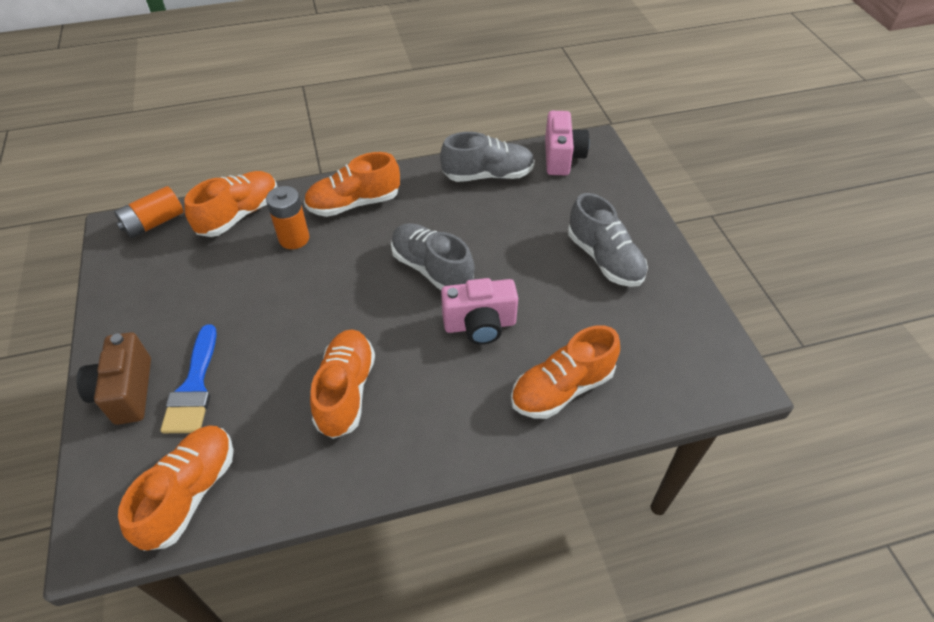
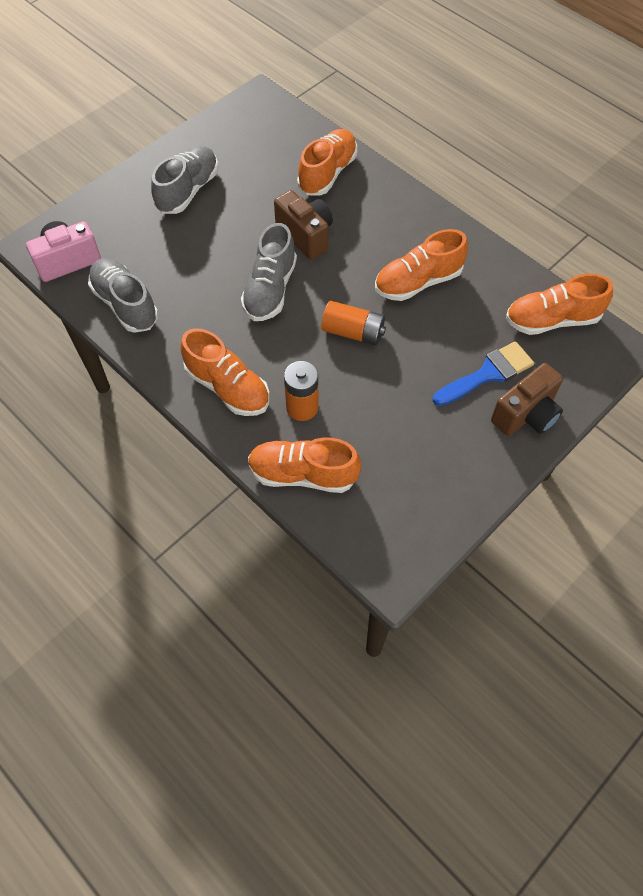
camera: 120 degrees left, 10 degrees up
orange battery [114,186,184,238] -> orange battery moved to [321,301,386,345]
pink camera [441,278,518,345] -> brown camera [274,190,333,260]
orange shoe [511,325,620,419] -> orange shoe turned 90 degrees counterclockwise [297,129,357,196]

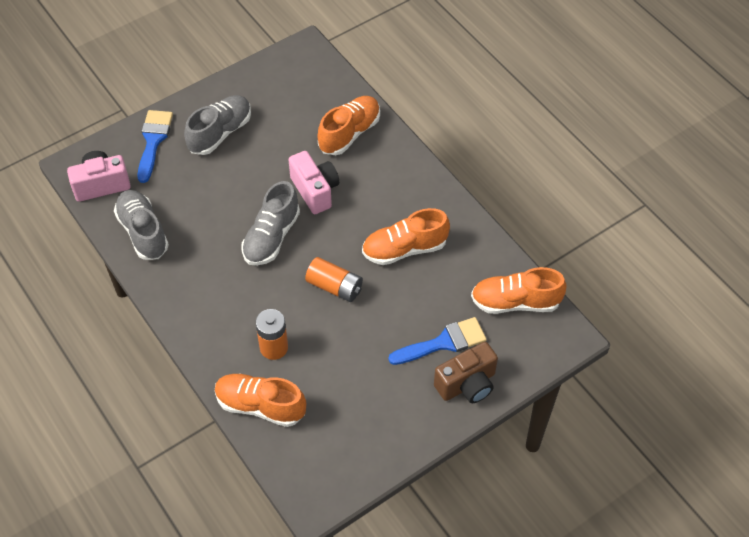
camera: 10 degrees right, 5 degrees down
orange shoe [180,328,270,416] -> none
brown camera [274,190,333,260] -> pink camera [288,151,339,214]
none -> blue brush [138,110,173,183]

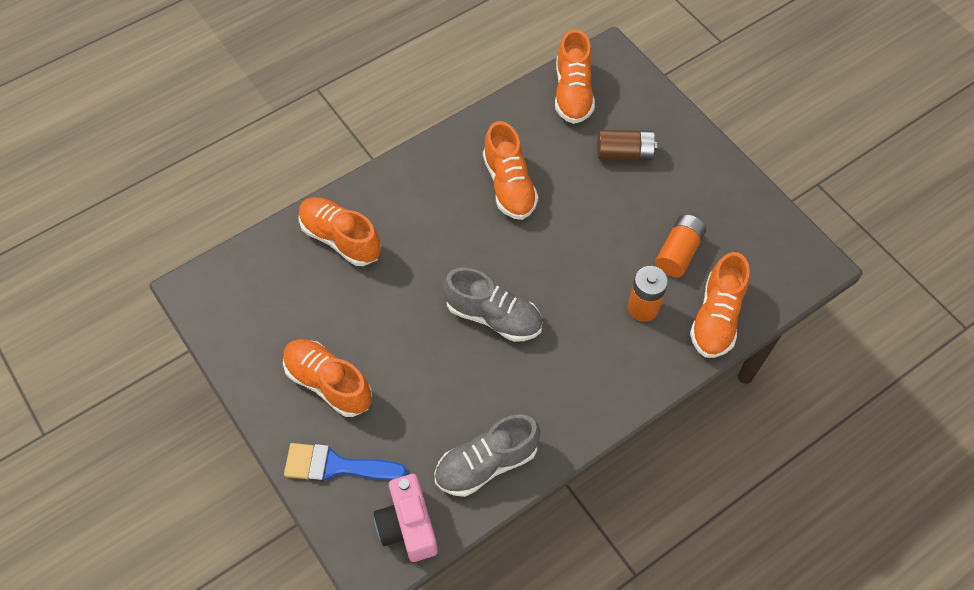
camera: 90 degrees left, 5 degrees up
grey shoe [184,95,251,155] -> orange shoe [283,339,372,417]
pink camera [288,151,339,214] -> none
orange battery [305,257,363,302] -> orange battery moved to [655,215,706,277]
blue brush [388,317,487,365] -> brown battery [597,130,657,160]
brown camera [434,342,498,403] -> none

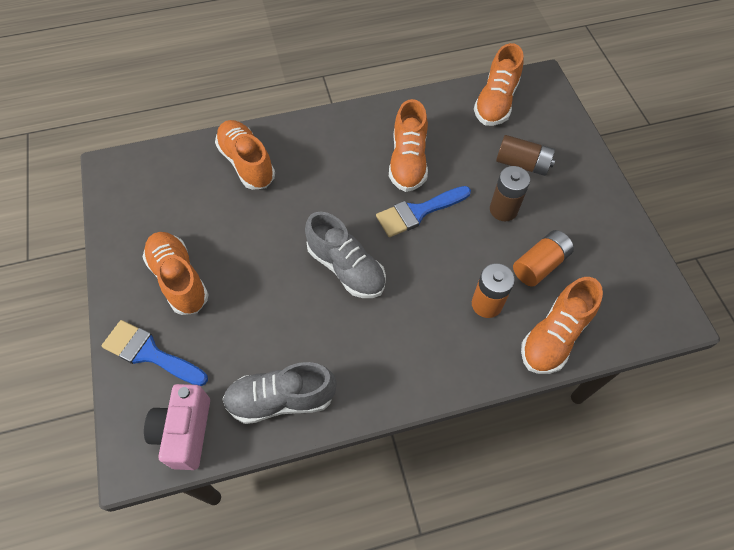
camera: 20 degrees right, 0 degrees up
none -> blue brush [376,186,471,237]
none -> brown battery [490,166,530,221]

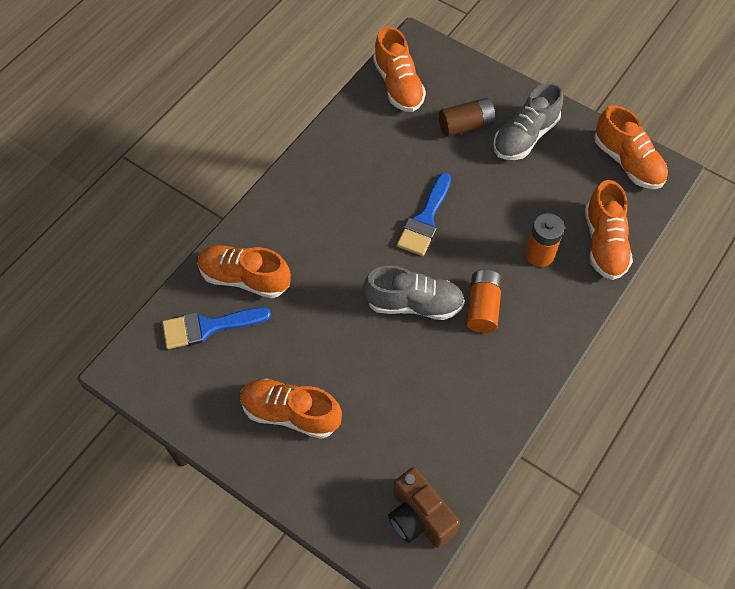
camera: 40 degrees left, 0 degrees up
blue brush [102,320,208,386] -> blue brush moved to [162,307,271,349]
pink camera [144,384,210,470] -> brown camera [388,467,460,548]
grey shoe [222,362,337,424] -> grey shoe moved to [493,82,563,160]
orange shoe [389,99,428,192] -> orange shoe moved to [594,106,668,189]
brown battery [490,166,530,221] -> none
orange battery [513,230,574,287] -> orange battery moved to [467,270,502,333]

